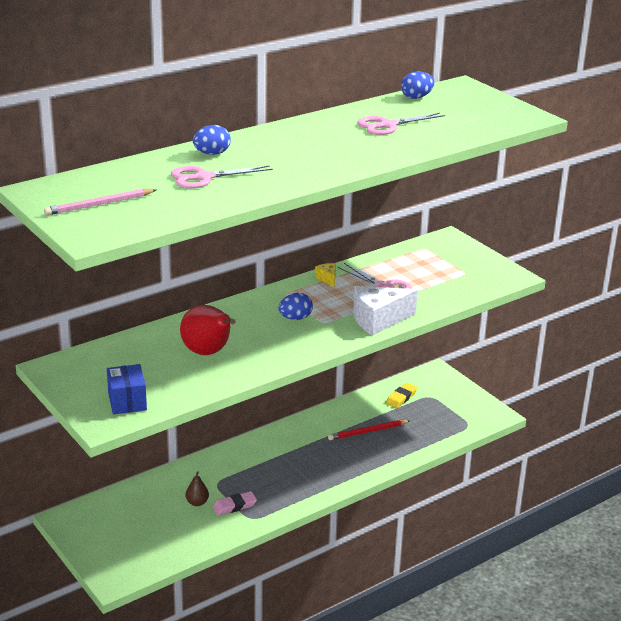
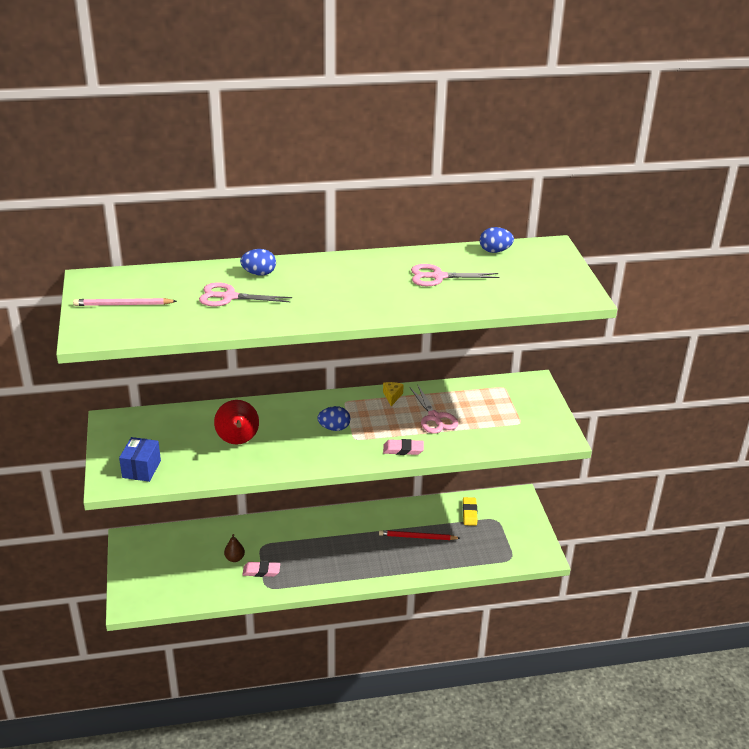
camera: 25 degrees right, 5 degrees up
white cheese [353,286,418,336] -> pink eraser [383,439,424,455]
yellow eraser [386,383,417,408] -> yellow eraser turned 60 degrees counterclockwise [463,497,477,526]

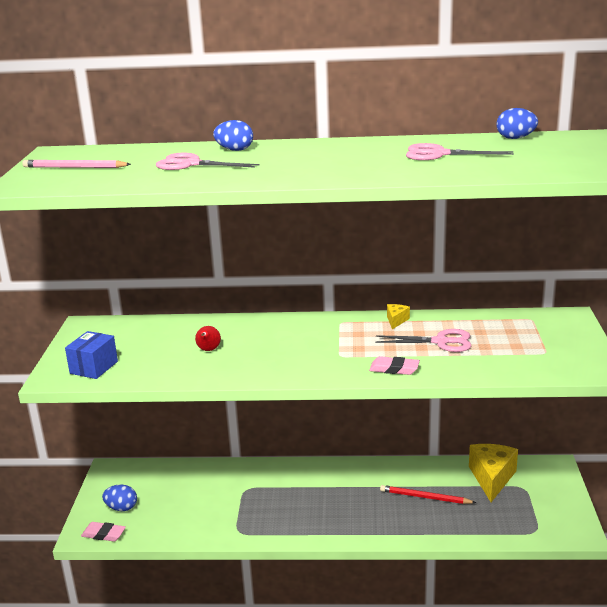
camera: 15 degrees right, 10 degrees down
red pear [214,400,259,445] -> red pear [195,326,221,351], size x0.50
brown pear [224,534,245,562] -> none
pink eraser [242,561,280,577] -> pink eraser moved to [81,522,126,542]
blue egg [317,406,350,431] -> blue egg moved to [102,484,137,511]
pink scissors [409,384,458,434] -> pink scissors turned 75 degrees counterclockwise [375,329,471,352]
yellow eraser [463,497,477,526] -> yellow cheese [469,444,518,502]

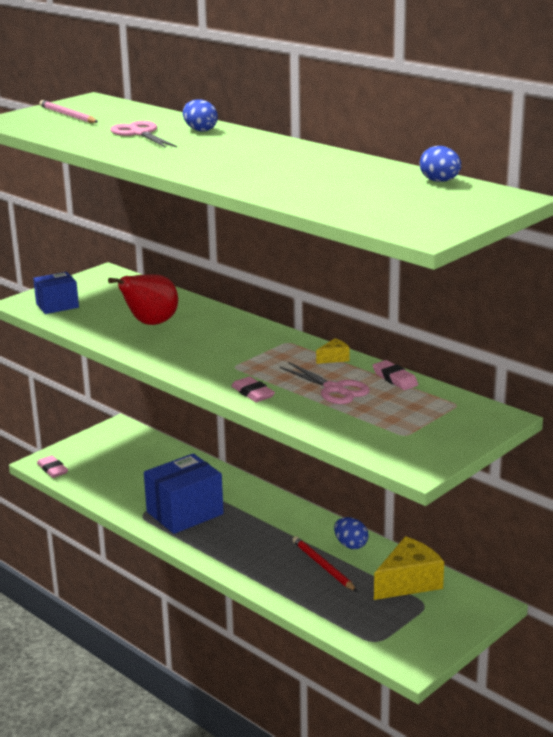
camera: 40 degrees right, 0 degrees up
blue egg [102,484,137,511] -> blue egg moved to [334,517,368,549]
red pear [195,326,221,351] -> red pear [108,274,178,325], size x2.00
pink scissors [406,143,514,160] -> none
none -> blue box [144,453,224,534]
none -> pink eraser [373,360,418,390]

